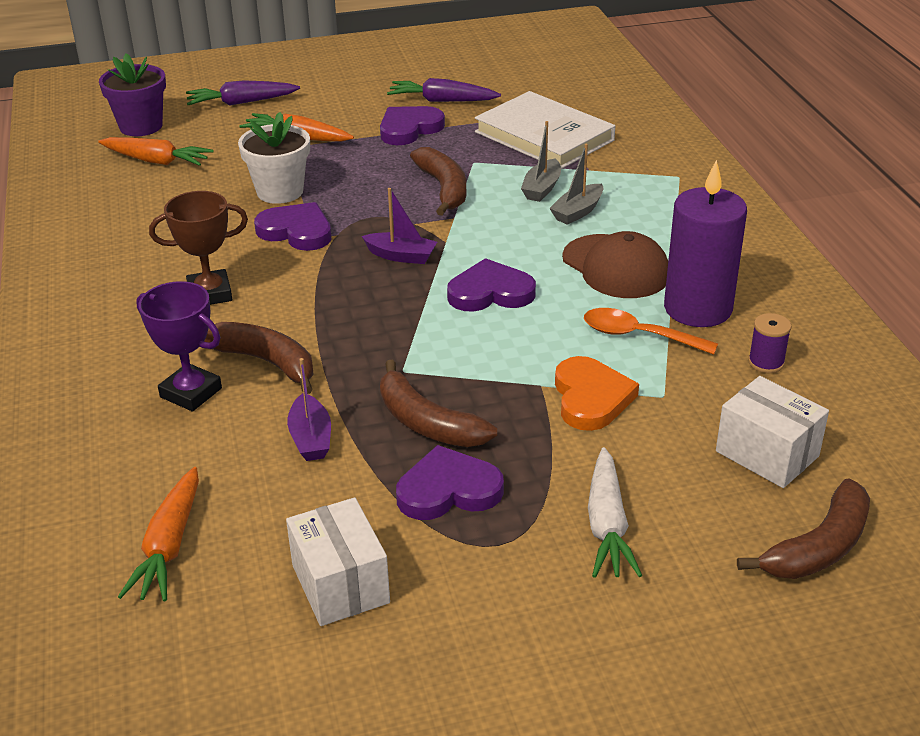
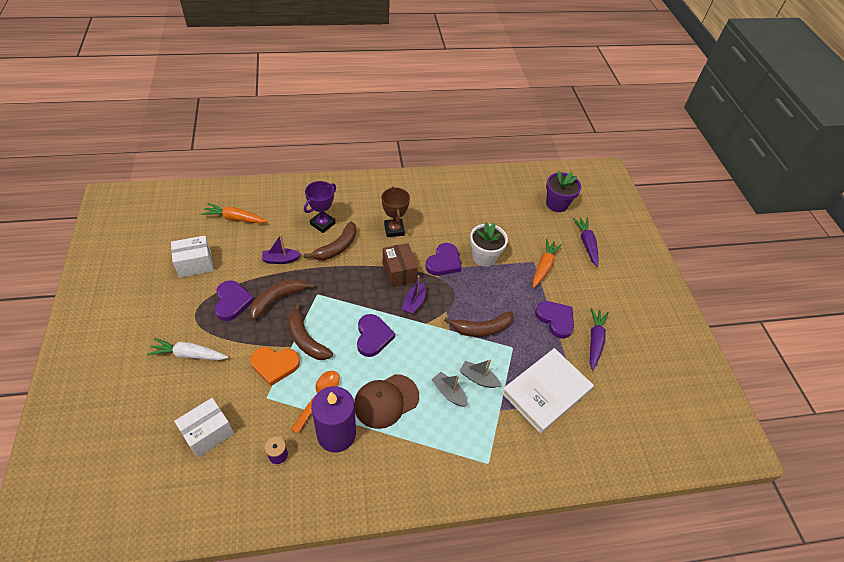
camera: 90 degrees right, 15 degrees up
orange carrot [98,137,214,166] -> none
brown banana [737,479,870,579] -> brown banana moved to [288,303,333,360]
none -> brown box [383,243,418,288]

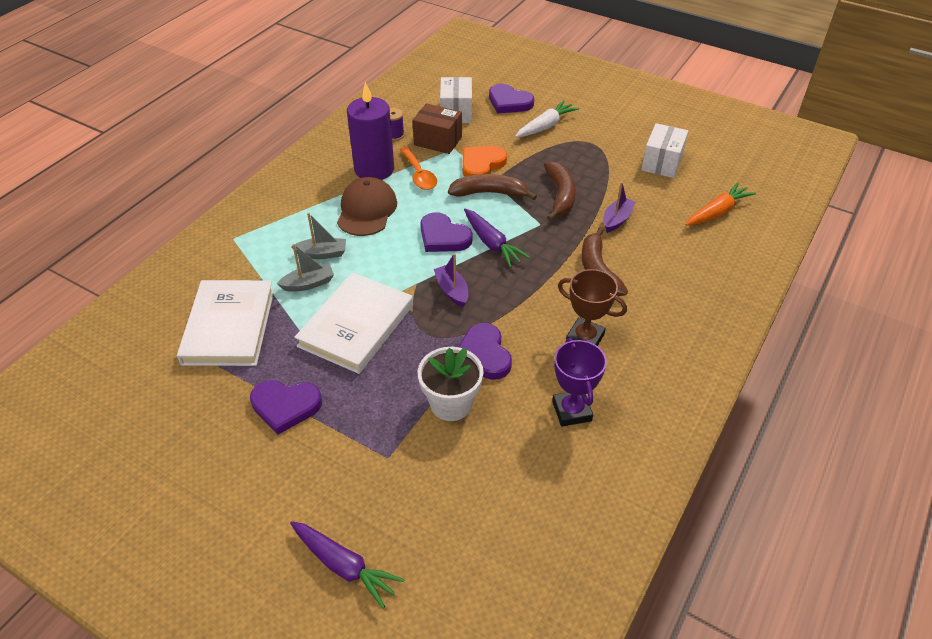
camera: 135 degrees right, 5 degrees down
purple heart [214,280,254,321] -> purple heart moved to [489,84,534,114]
purple trophy [304,181,336,233] -> purple trophy moved to [552,338,607,426]
brown box [383,243,418,288] -> brown box moved to [412,103,462,154]
brown banana [444,311,513,337] -> white book [294,272,413,374]
orange carrot [533,239,562,288] -> none
purple flower pot [546,171,581,212] -> none
purple carrot [590,308,609,370] -> purple carrot moved to [464,209,530,268]

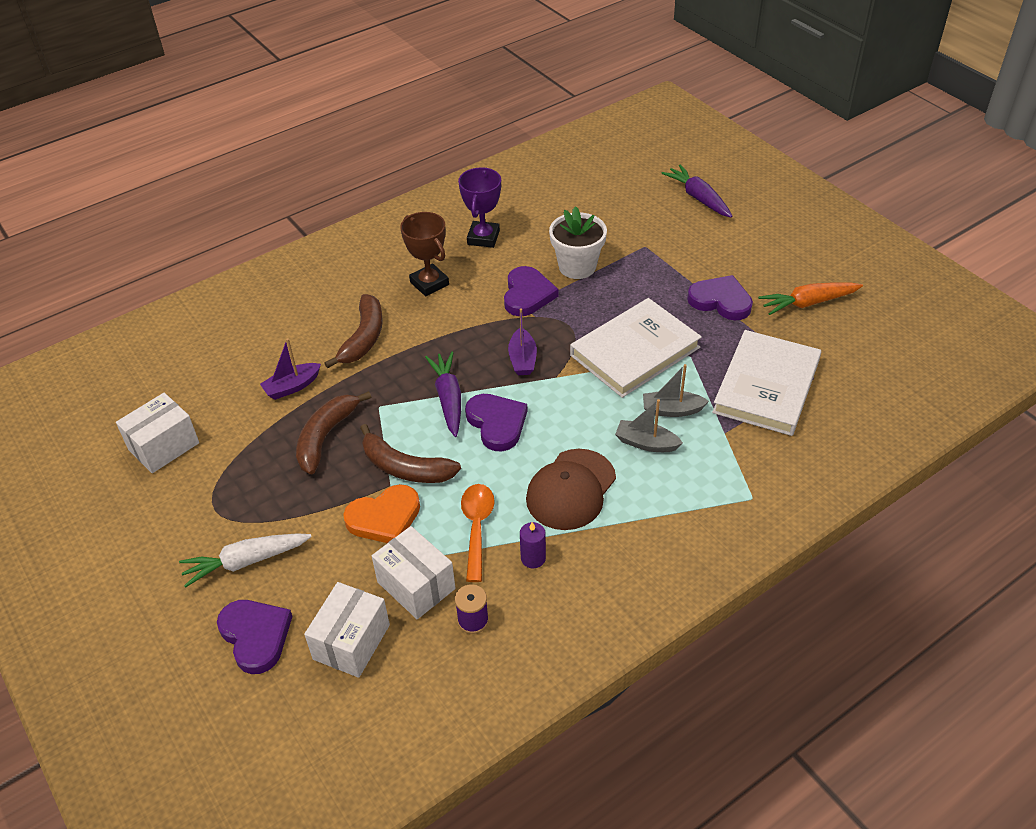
camera: 155 degrees left, 0 degrees up
purple candle [347,82,394,180] -> purple candle [520,522,546,568], size x0.42
brown box [412,103,462,154] -> white box [372,526,455,619]
orange carrot [686,182,756,226] -> orange carrot moved to [758,282,863,315]

